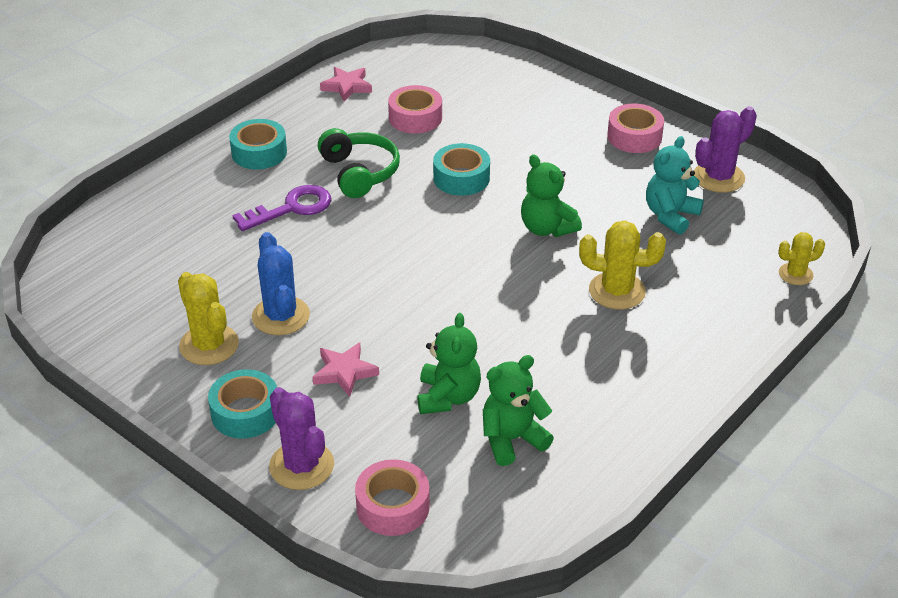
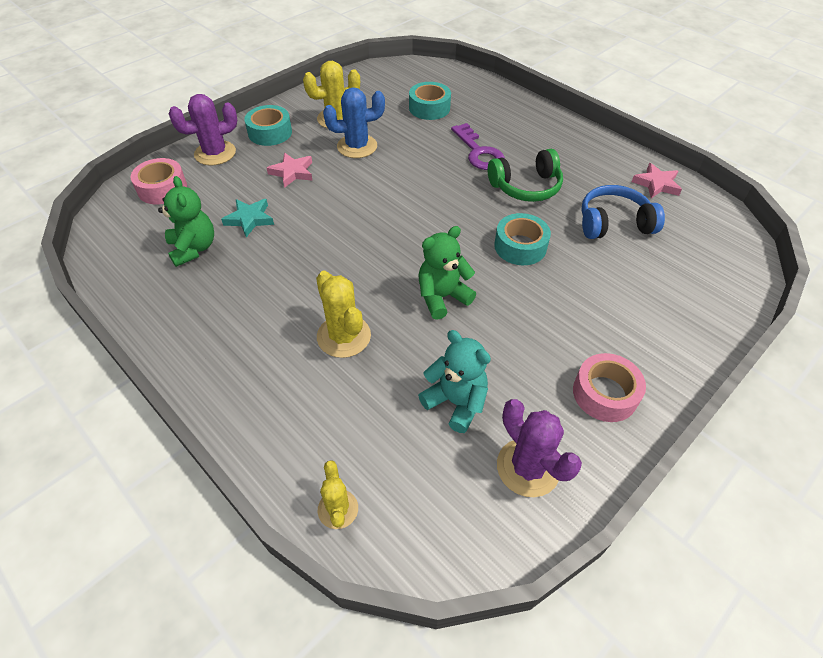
camera: 95 degrees right, 10 degrees up
turquoise tape [229,119,287,169] -> turquoise tape moved to [409,82,451,120]
pink tape [388,85,442,134] -> blue headphones [581,185,665,239]
green teddy bear [417,313,481,414] -> turquoise star [221,199,274,237]
yellow cactus [579,221,666,310] -> yellow cactus turned 45 degrees counterclockwise [316,271,371,358]

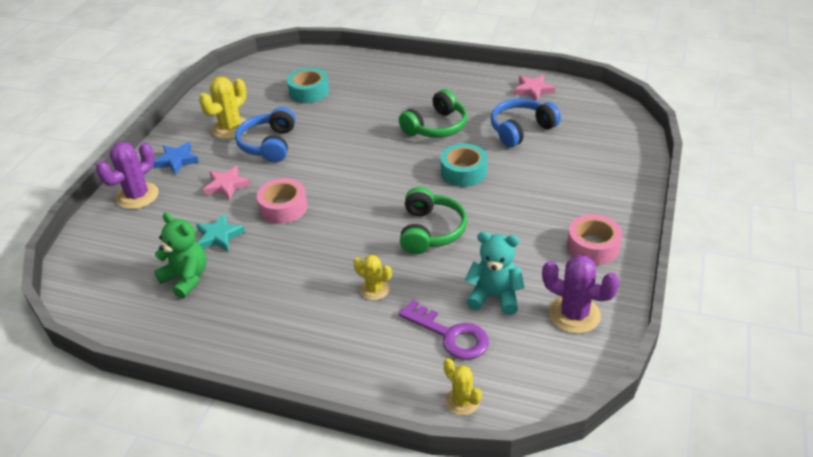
camera: 25 degrees left, 10 degrees down
pink tape [130,158,187,204] -> pink tape moved to [257,178,307,224]
turquoise tape [244,105,292,146] -> blue star [153,143,199,175]
yellow cactus [316,271,371,358] -> yellow cactus [354,255,392,300], size x0.61
blue cactus [323,87,385,158] -> blue headphones [235,107,296,163]
green teddy bear [418,226,476,320] -> green headphones [400,187,467,254]
purple key [451,123,505,170] -> purple key moved to [399,300,489,360]

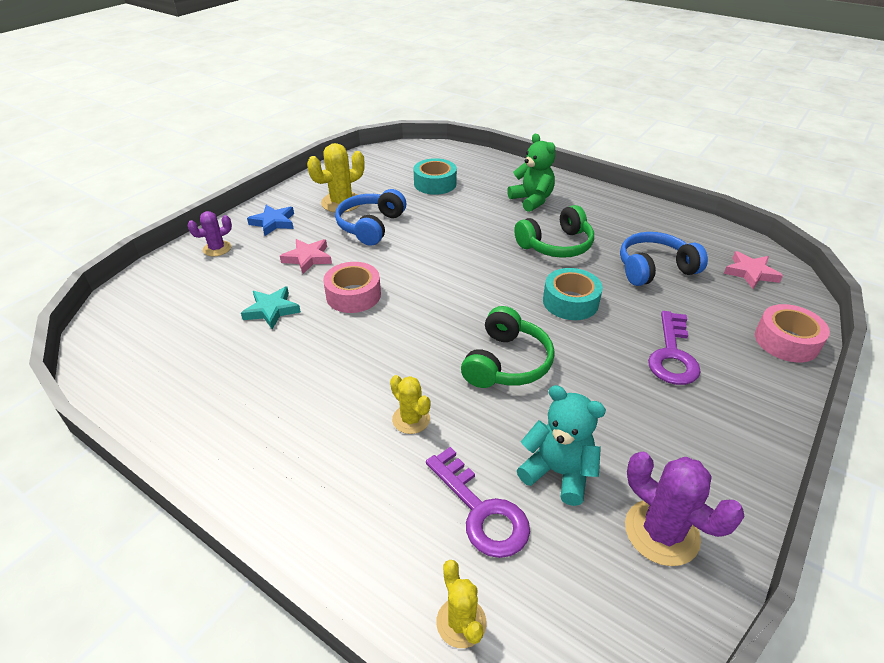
camera: 15 degrees right, 0 degrees up
purple cactus [96,142,159,209] -> purple cactus [187,211,232,256], size x0.61
green teddy bear [154,213,206,299] -> green teddy bear moved to [507,134,555,212]
pink star [514,75,555,101] -> pink star moved to [724,251,783,289]
pink tape [567,215,622,265] -> pink tape moved to [755,304,830,363]
none -> purple key [648,311,701,385]

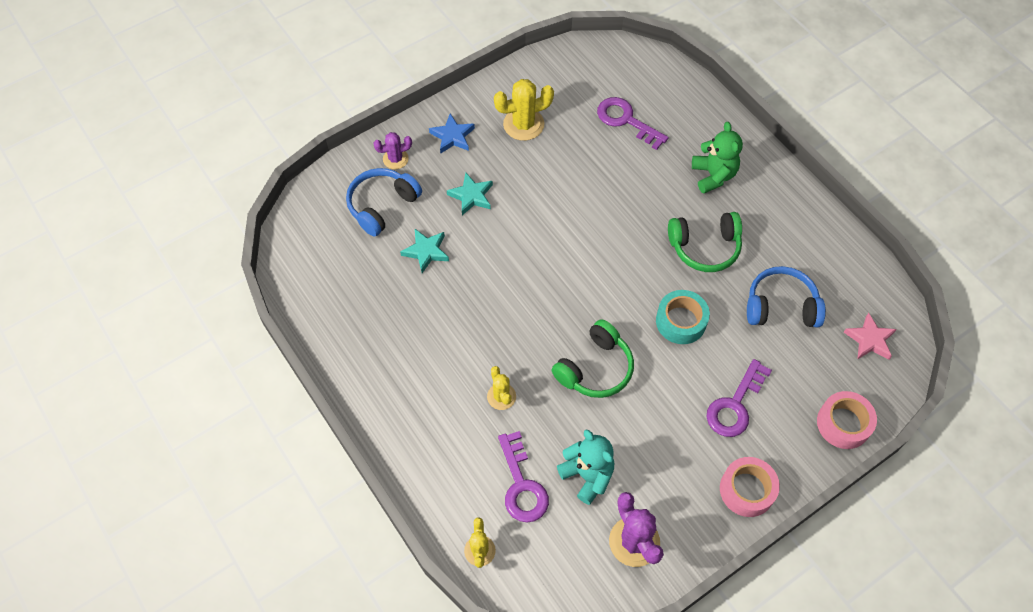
camera: 20 degrees right, 20 degrees up
pink star [280,239,332,274] -> turquoise star [447,173,493,215]
pink tape [323,262,381,313] -> pink tape moved to [720,457,780,517]
blue headphones [335,189,406,246] -> blue headphones moved to [346,168,422,237]
turquoise tape [413,158,457,195] -> purple key [597,97,669,150]

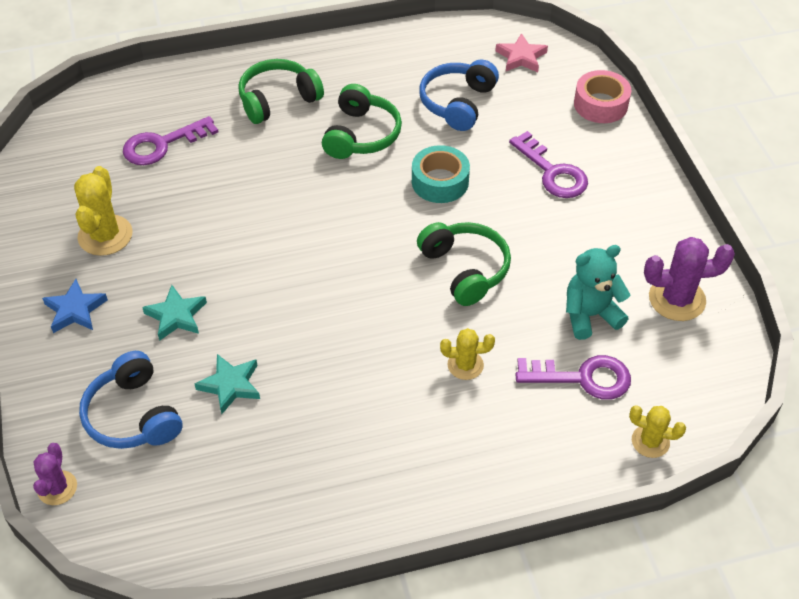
camera: 70 degrees left, 10 degrees down
purple cactus [373,132,412,169] -> purple cactus moved to [33,443,77,505]
green teddy bear [692,122,743,194] -> green headphones [238,59,324,124]
pink tape [720,457,780,517] -> none

